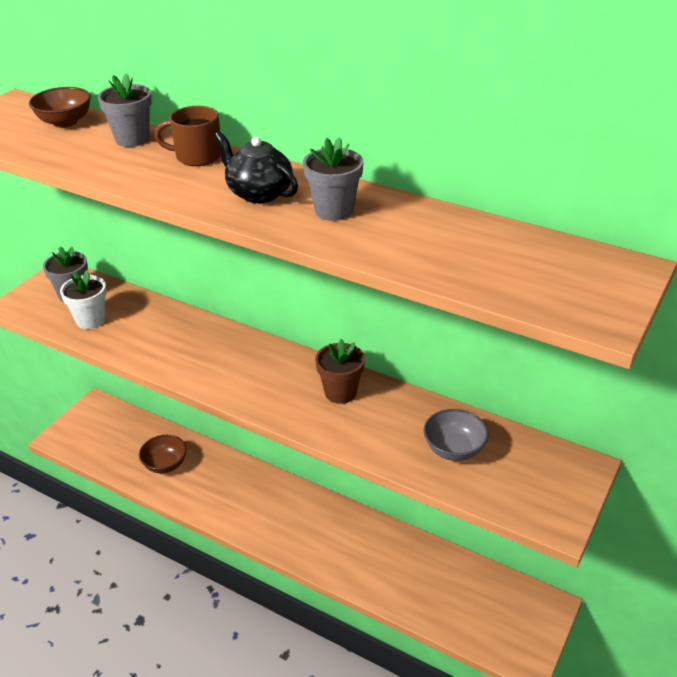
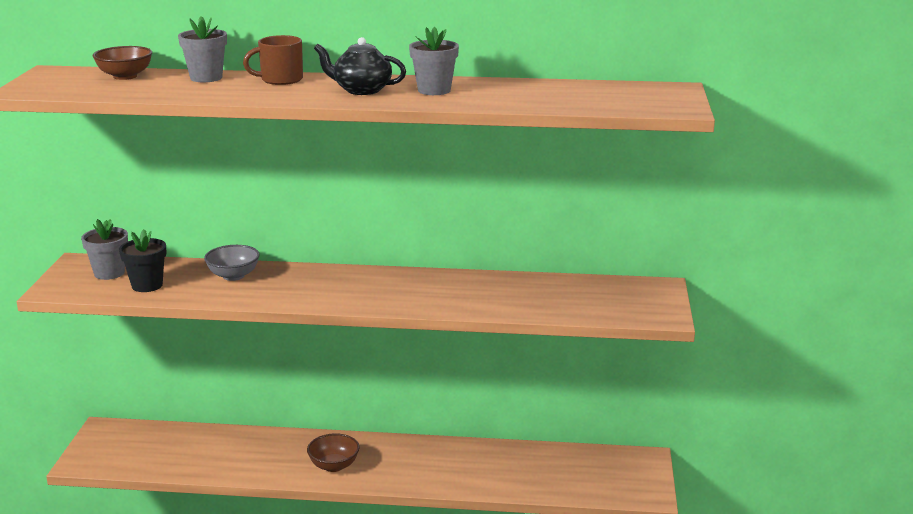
camera: 25 degrees left, 15 degrees down
white flower pot [60,270,107,329] -> black flower pot [119,229,166,292]
brown bowl [139,435,187,473] -> brown bowl moved to [307,433,359,472]
brown flower pot [315,339,365,404] -> none
grey bowl [424,409,489,461] -> grey bowl moved to [204,245,260,281]

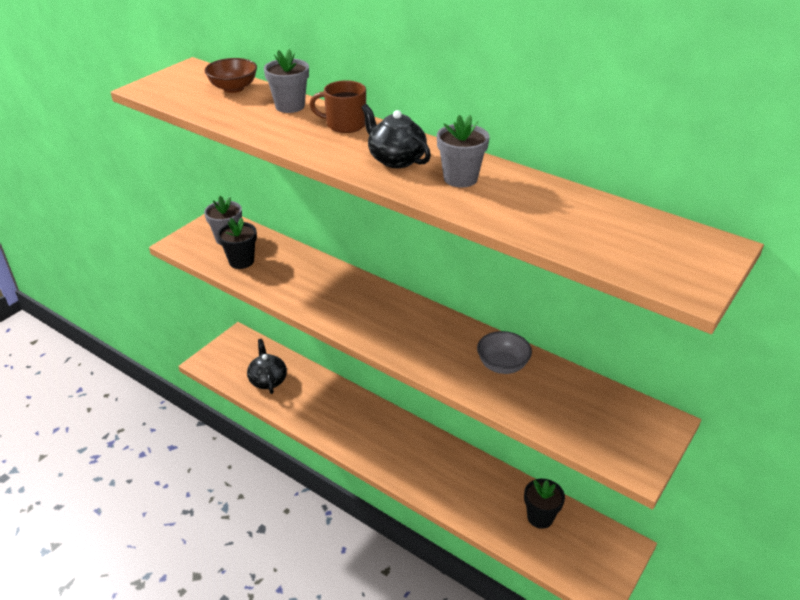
camera: 30 degrees right, 15 degrees up
grey bowl [204,245,260,281] -> grey bowl moved to [477,331,532,374]
brown bowl [307,433,359,472] -> none
none -> black teapot [247,339,287,394]
none -> black flower pot [524,479,565,529]

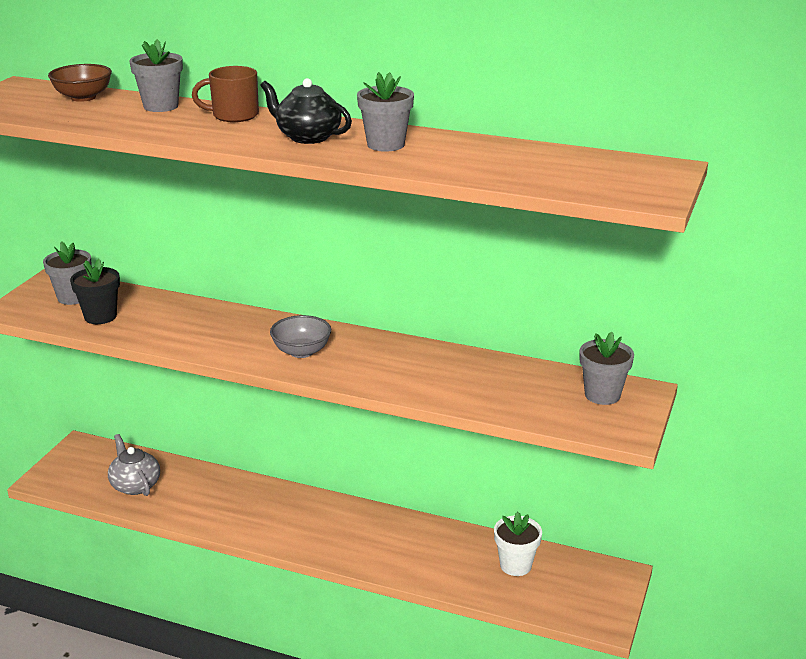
camera: 15 degrees left, 10 degrees down
black teapot [247,339,287,394] -> grey teapot [108,434,160,496]
grey bowl [477,331,532,374] -> grey bowl moved to [270,315,331,358]
black flower pot [524,479,565,529] -> white flower pot [494,512,542,576]
none -> grey flower pot [579,332,634,405]

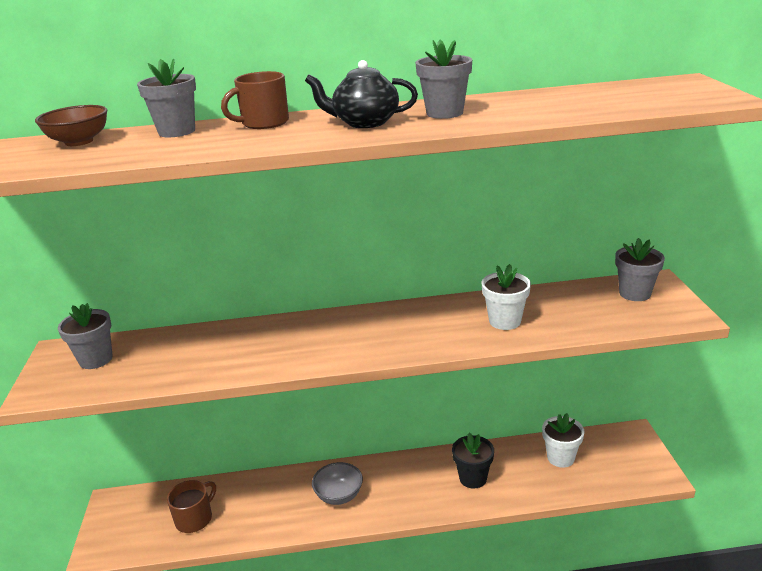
camera: 25 degrees left, 0 degrees up
black flower pot [70,259,120,324] -> black flower pot moved to [452,433,494,489]
grey teapot [108,434,160,496] -> brown mug [167,480,216,533]
grey bowl [270,315,331,358] -> grey bowl moved to [312,462,363,505]
none -> white flower pot [482,264,531,330]

